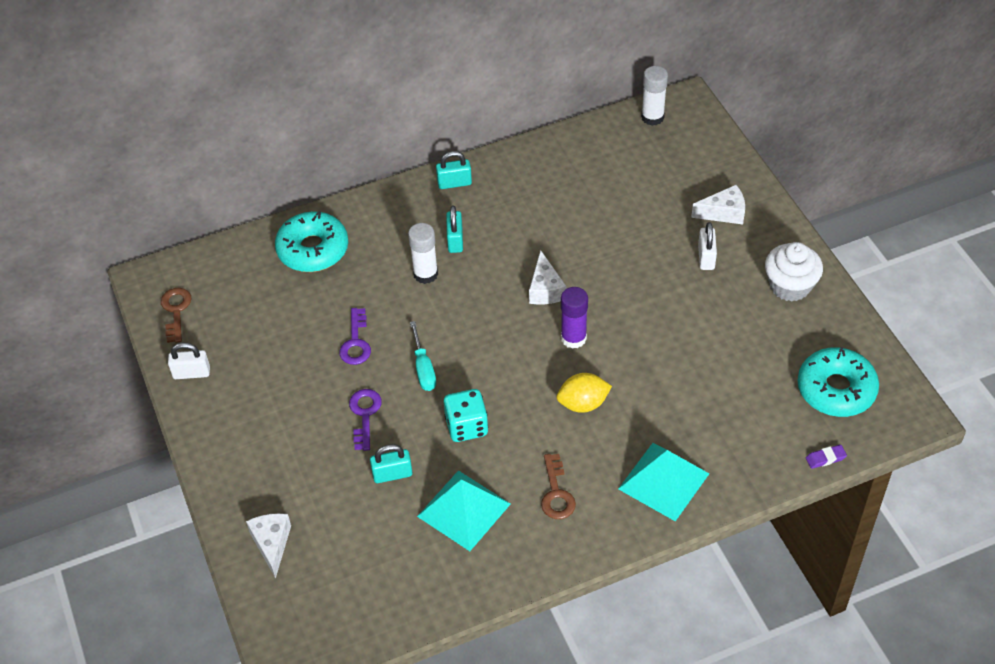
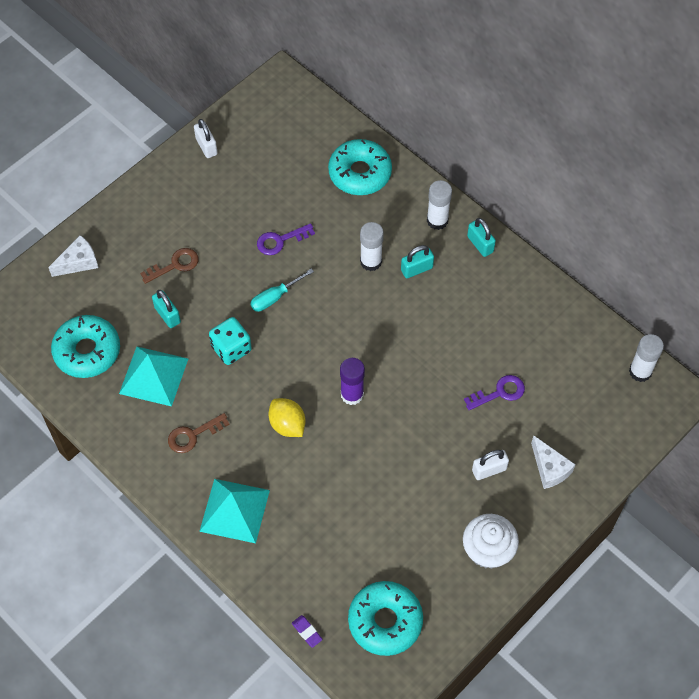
camera: 65 degrees right, 10 degrees up
brown key [161,288,191,343] -> brown key moved to [140,248,198,284]
purple key [349,389,382,451] -> purple key moved to [464,375,525,410]
white cheese [529,250,566,304] -> none
none -> turquoise donut [51,315,120,378]
none -> white glue stick [427,180,452,230]

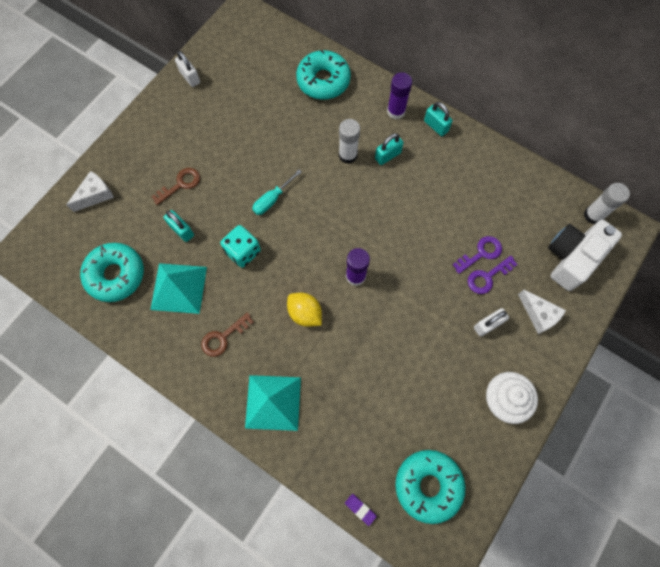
camera: 10 degrees left, 10 degrees up
purple key [257,223,315,255] -> purple key moved to [468,256,518,294]
white glue stick [427,180,452,230] -> purple glue stick [387,72,412,120]
none -> white camera [548,220,622,291]

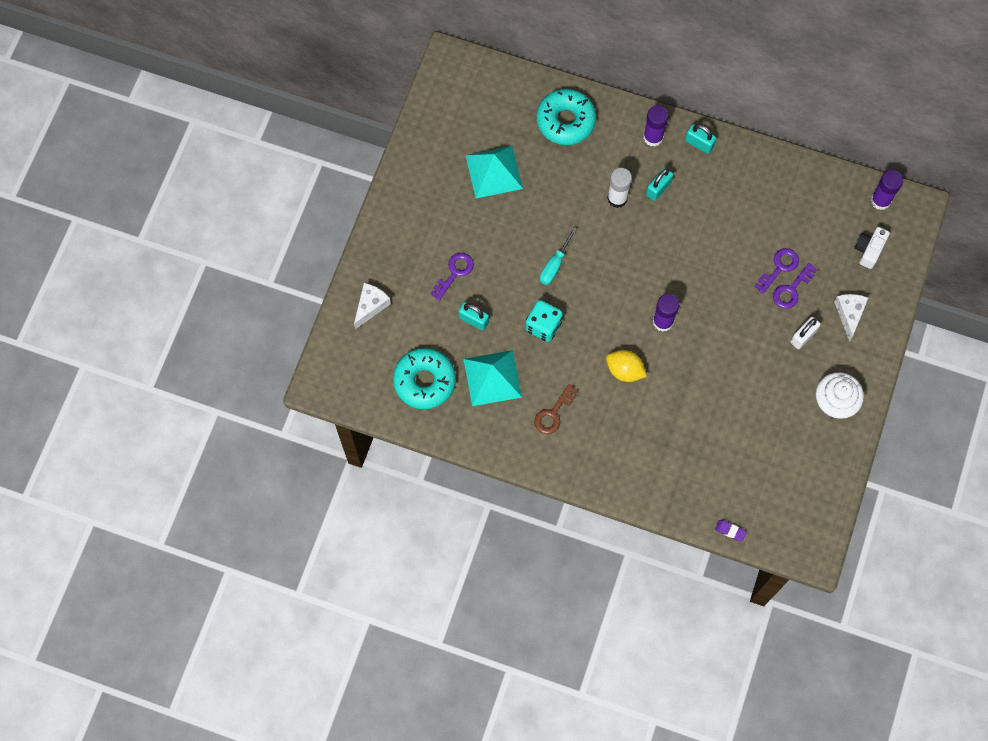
camera: 15 degrees left, 0 degrees up
brown key [151,168,200,205] -> purple key [430,253,474,301]
white padlock [175,51,200,87] -> none
turquoise pyramid [245,375,301,431] -> turquoise pyramid moved to [465,146,523,198]
turquoise donut [395,450,466,524] -> none
white cheese [518,290,566,334] -> white cheese turned 120 degrees counterclockwise [834,294,868,342]
white camera [548,220,622,291] -> white camera [854,227,890,269], size x0.56
white glue stick [584,183,630,224] -> purple glue stick [871,170,903,210]

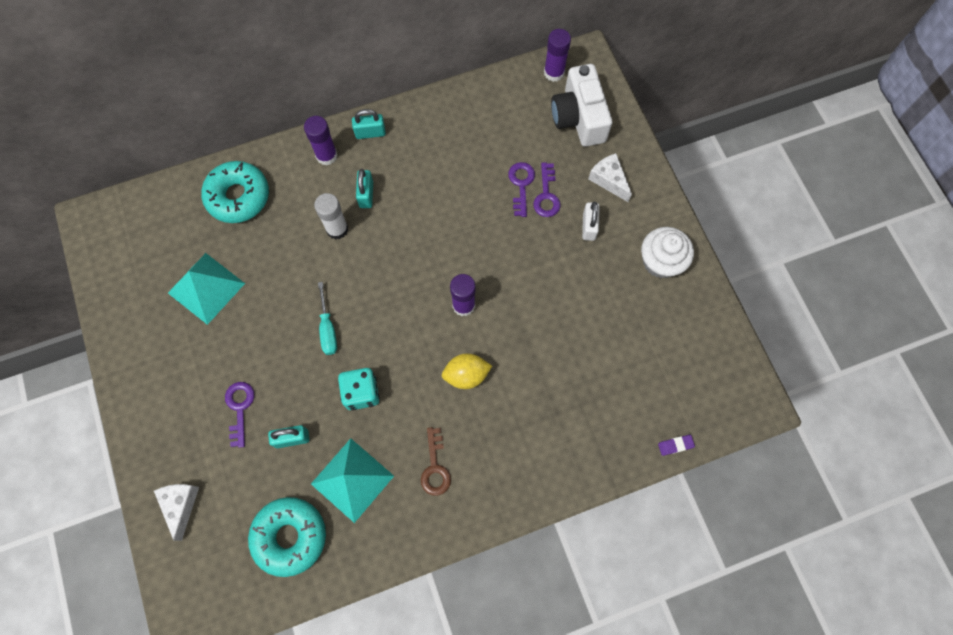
camera: 40 degrees left, 0 degrees up
white camera [854,227,890,269] -> white camera [551,64,612,147], size x1.79

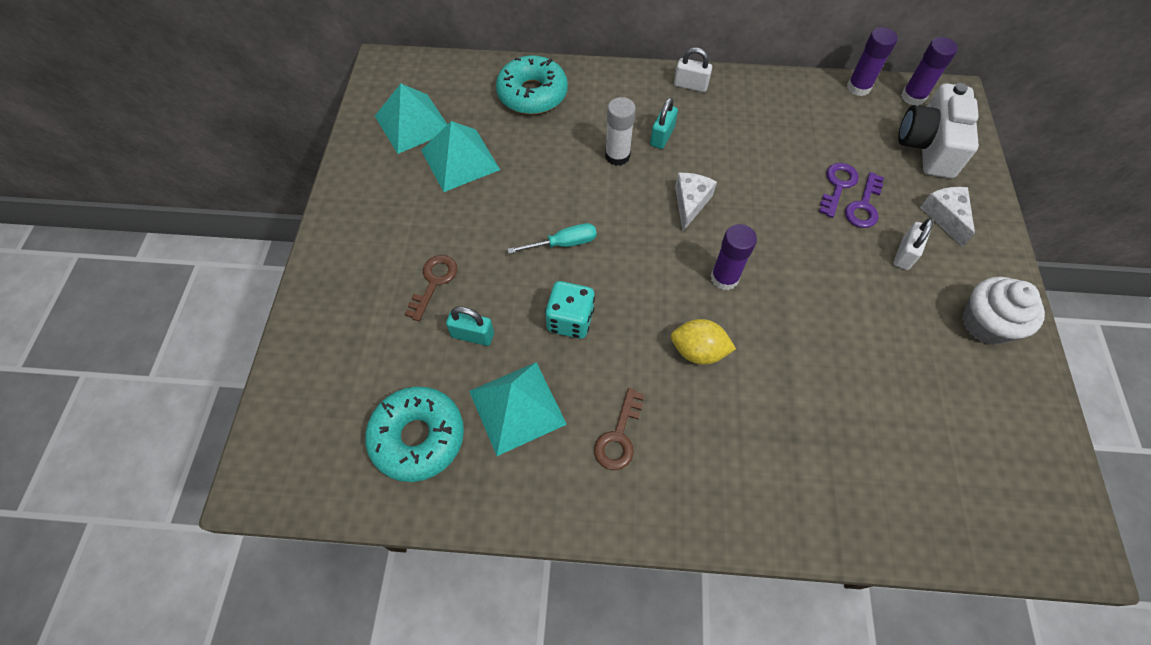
camera: 25 degrees right, 10 degrees down
white cheese [154,484,199,541] -> white cheese moved to [675,173,717,231]
purple key [225,382,254,448] -> brown key [405,255,457,321]
purple glue stick [304,116,338,165] -> purple glue stick moved to [847,27,898,96]
turquoise screwdriver [318,282,337,355] -> turquoise screwdriver turned 120 degrees counterclockwise [507,223,597,254]
turquoise padlock [352,109,386,139] -> white padlock [674,48,712,92]
purple eraser [658,435,695,456] -> none
none -> turquoise pyramid [375,84,448,154]

